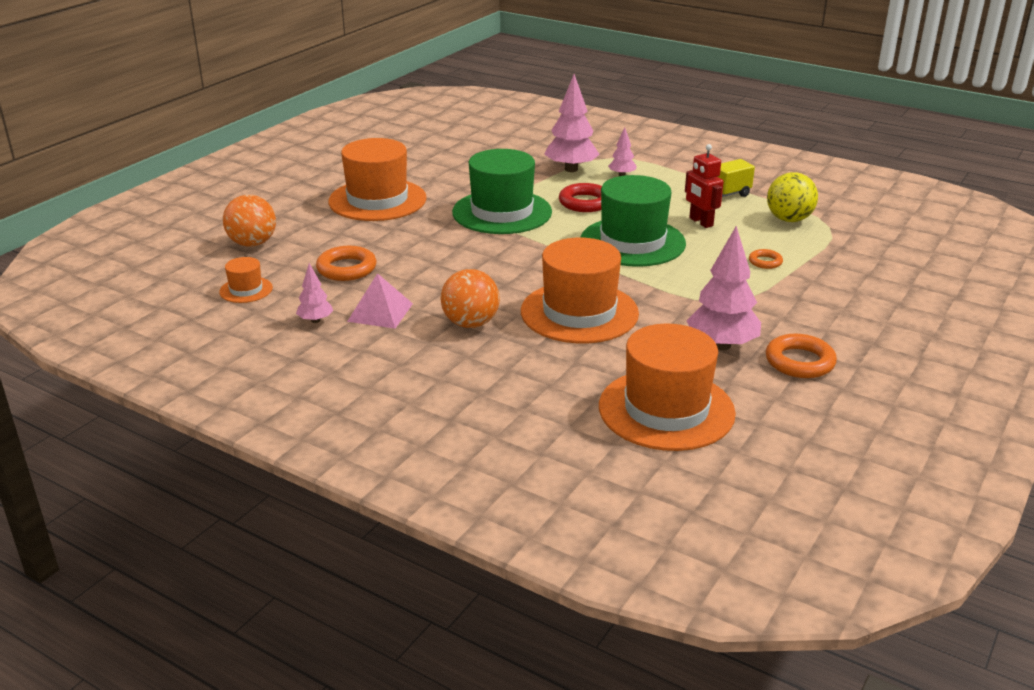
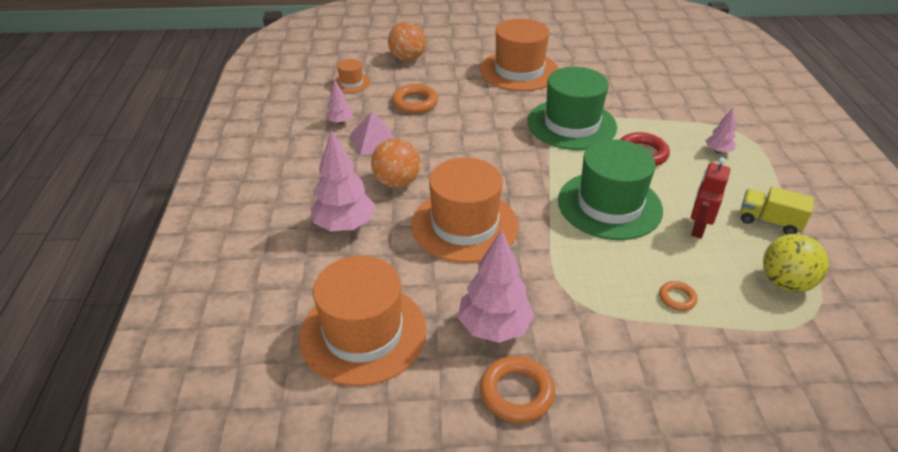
camera: 55 degrees right, 10 degrees up
pink tree [544,74,600,172] -> pink tree moved to [310,130,375,231]

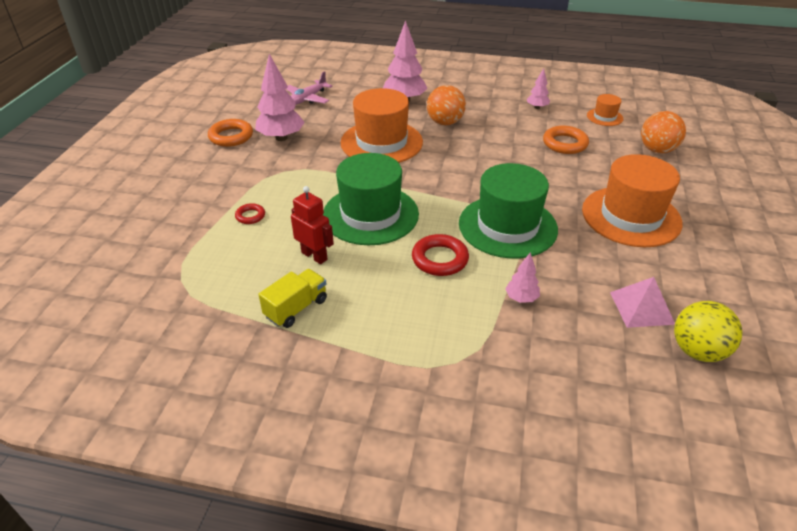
camera: 105 degrees right, 0 degrees up
orange hat [299,256,426,386] -> pink plane [286,71,333,105]
pink pyramid [351,111,394,155] -> pink pyramid moved to [610,277,675,328]
orange ring [659,281,698,311] -> red ring [235,203,265,224]
pink tree [706,108,736,154] -> pink tree moved to [506,252,540,303]
yellow ball [763,234,829,292] -> yellow ball moved to [674,301,742,362]

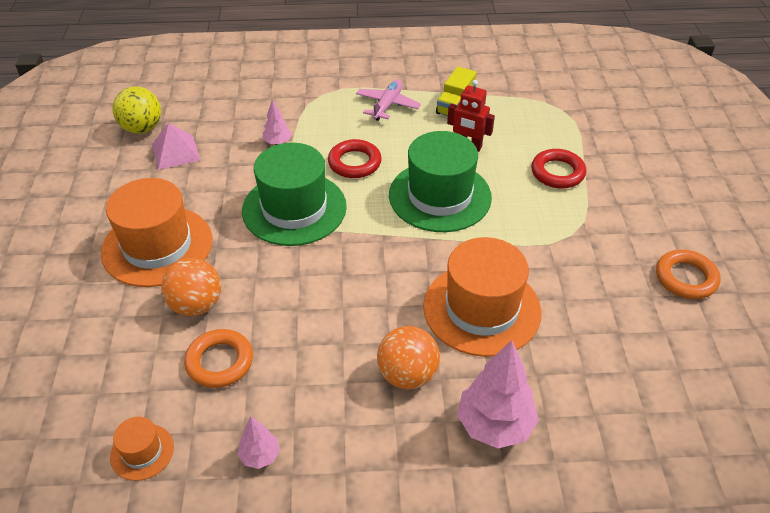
camera: 165 degrees right, 5 degrees up
red ring [235,203,265,224] -> red ring [531,149,586,188], size x1.76
pink tree [255,54,305,141] -> none
pink plane [286,71,333,105] -> pink plane moved to [356,80,421,121]
orange ball [641,111,686,153] -> orange ball moved to [161,258,221,316]

